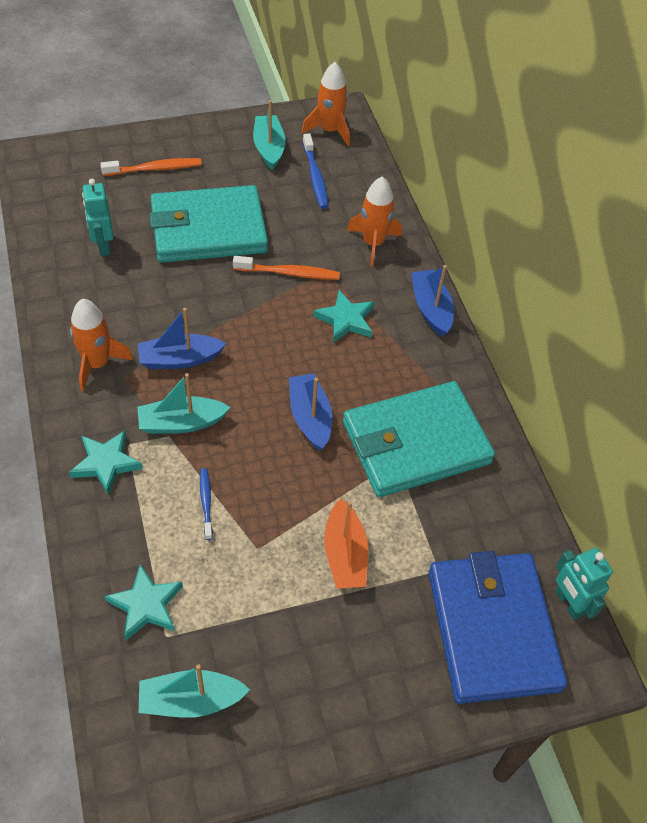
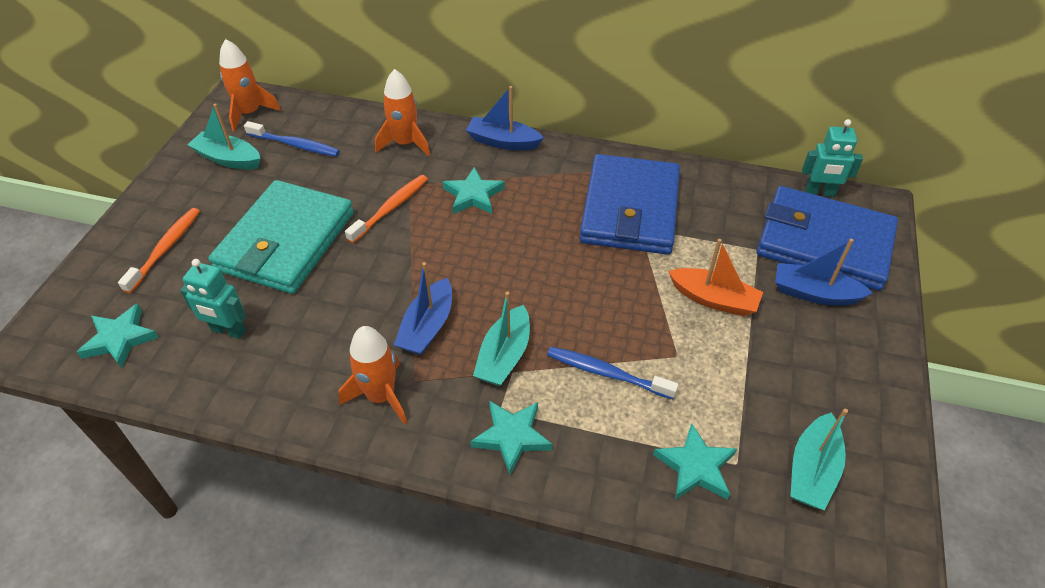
camera: 55 degrees left, 5 degrees down
blue toothbrush [200,468,213,540] -> blue toothbrush [547,347,679,399], size x1.59
blue boat [289,373,332,451] -> blue boat moved to [775,239,873,305]
turquoise wallet [343,381,495,497] -> blue wallet [579,154,680,255]
none -> turquoise star [77,304,159,369]

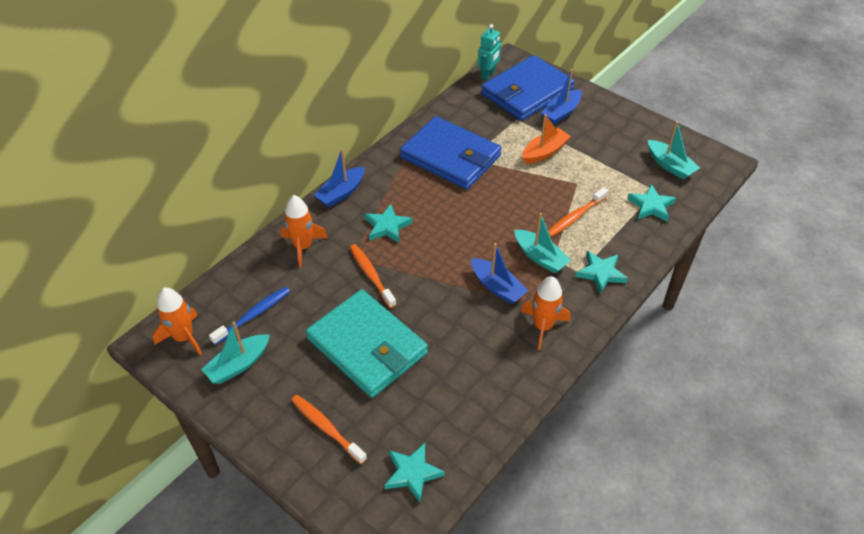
camera: 65 degrees left, 0 degrees up
turquoise robot [180,259,246,339] -> none
blue toothbrush [547,347,679,399] -> orange toothbrush [548,187,608,237]

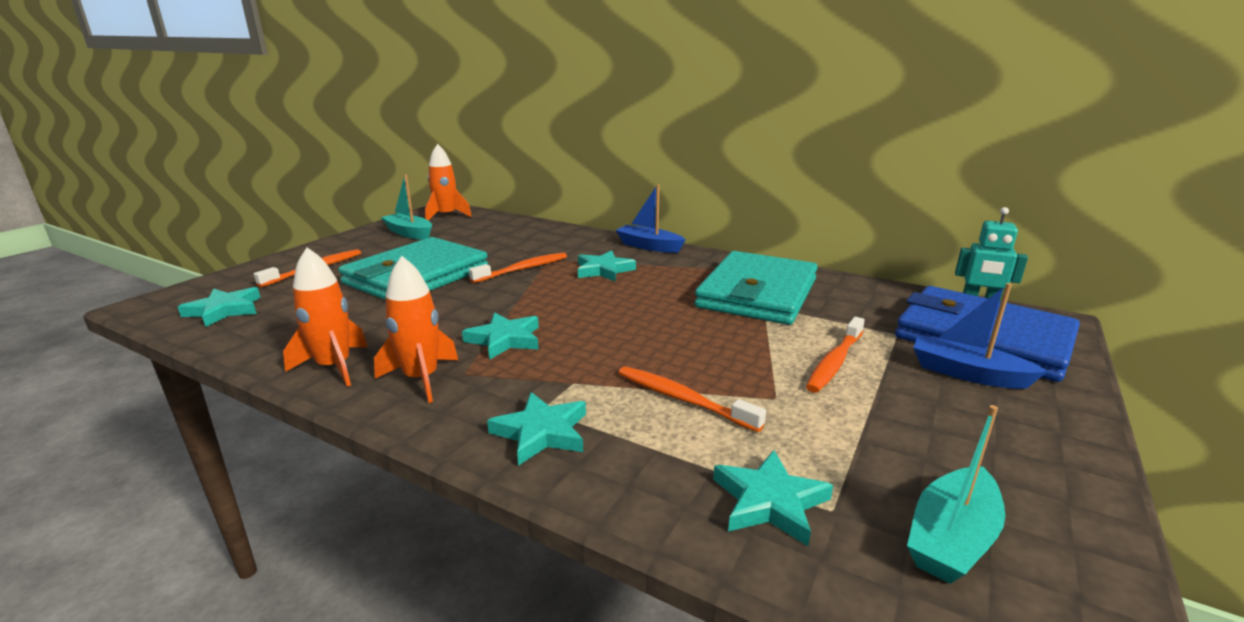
camera: 80 degrees right, 25 degrees down
blue toothbrush [209,287,290,345] -> none
orange rocket [281,195,328,267] -> orange rocket moved to [283,248,368,387]
blue wallet [400,116,502,190] -> turquoise wallet [695,251,818,325]
blue boat [471,243,529,304] -> turquoise star [462,312,539,360]
turquoise boat [514,213,571,274] -> none
orange boat [522,114,571,164] -> orange toothbrush [806,317,865,393]

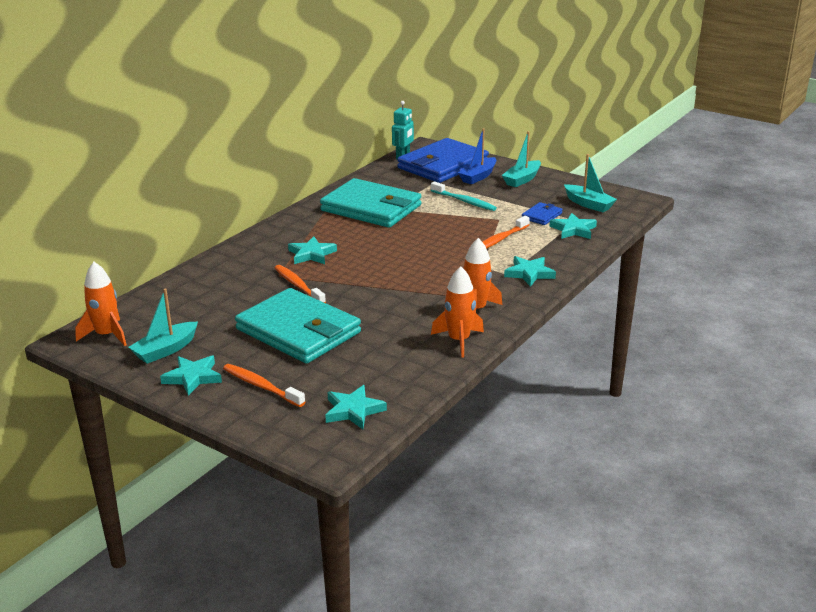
camera: 85 degrees left, 5 degrees up
turquoise star [462,312,539,360] -> turquoise star moved to [160,356,222,396]
blue boat [616,184,686,253] -> none
orange toothbrush [806,317,865,393] -> turquoise toothbrush [431,181,497,211]
none -> turquoise boat [502,131,541,187]
none -> blue wallet [522,202,563,225]

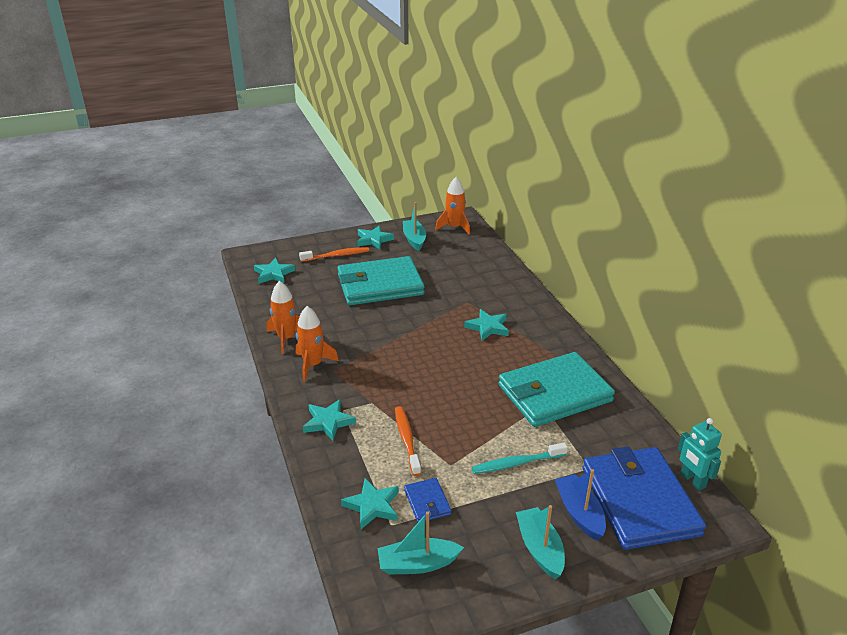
camera: 125 degrees right, 5 degrees up
orange toothbrush [275,265,326,303] -> none

